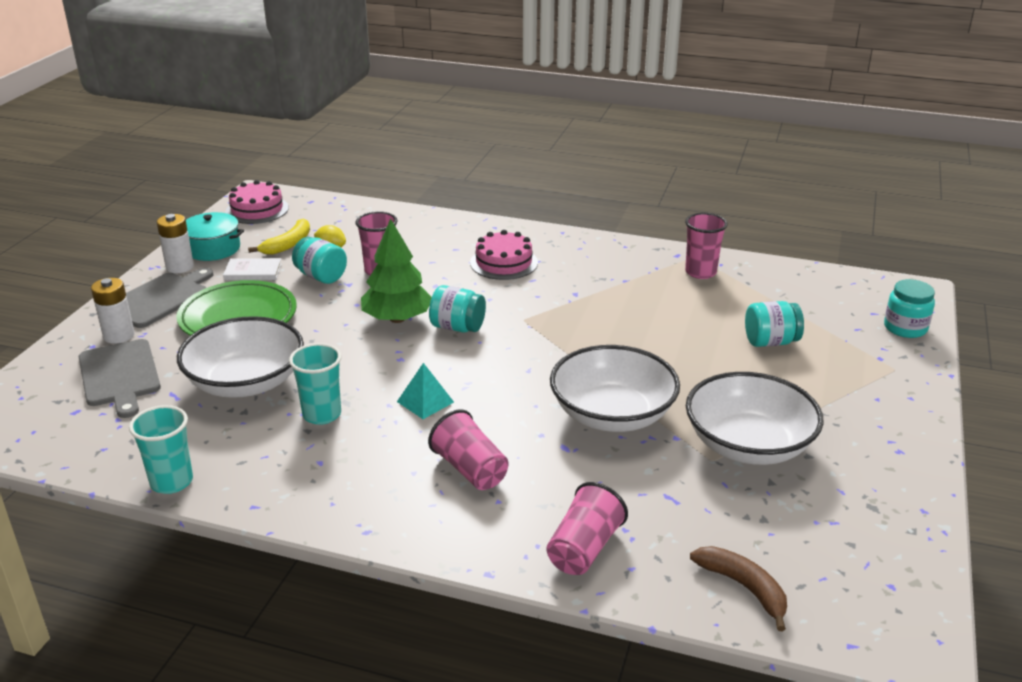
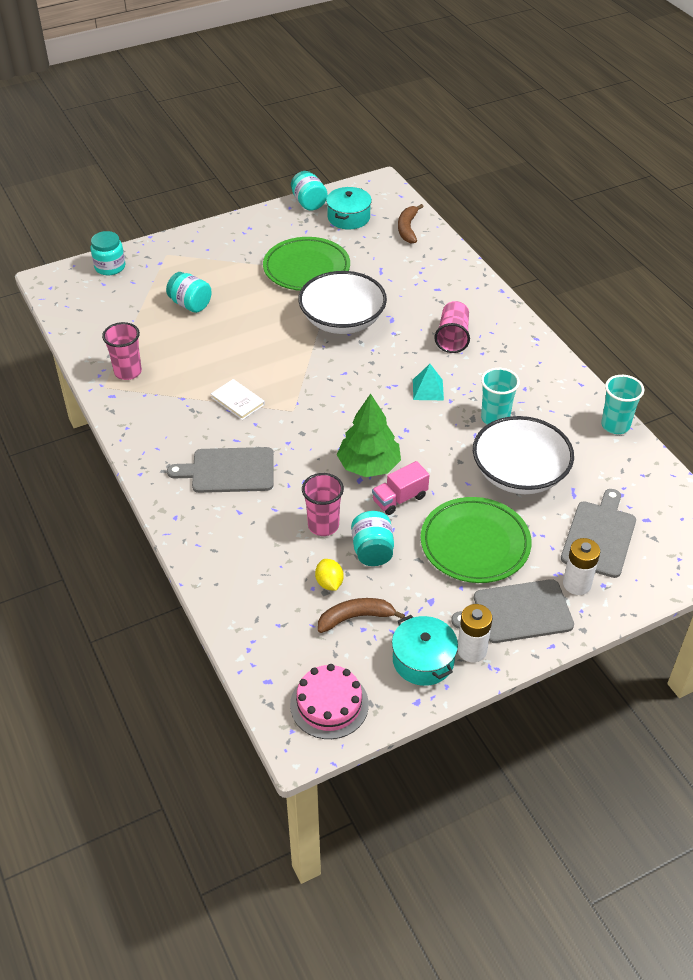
camera: 135 degrees left, 15 degrees up
white book [223,258,282,281] -> white book moved to [211,379,265,420]
yellow banana [248,218,310,255] -> brown banana [318,598,405,633]
turquoise jar [429,285,486,332] -> turquoise jar moved to [291,171,328,211]
pink cake [470,230,538,280] -> grey cutting board [167,447,274,493]
pink cup [546,482,628,575] -> none
white bowl [686,372,824,465] -> green plate [263,237,350,291]
none -> turquoise pot [326,187,372,230]
none -> pink truck [372,461,429,515]

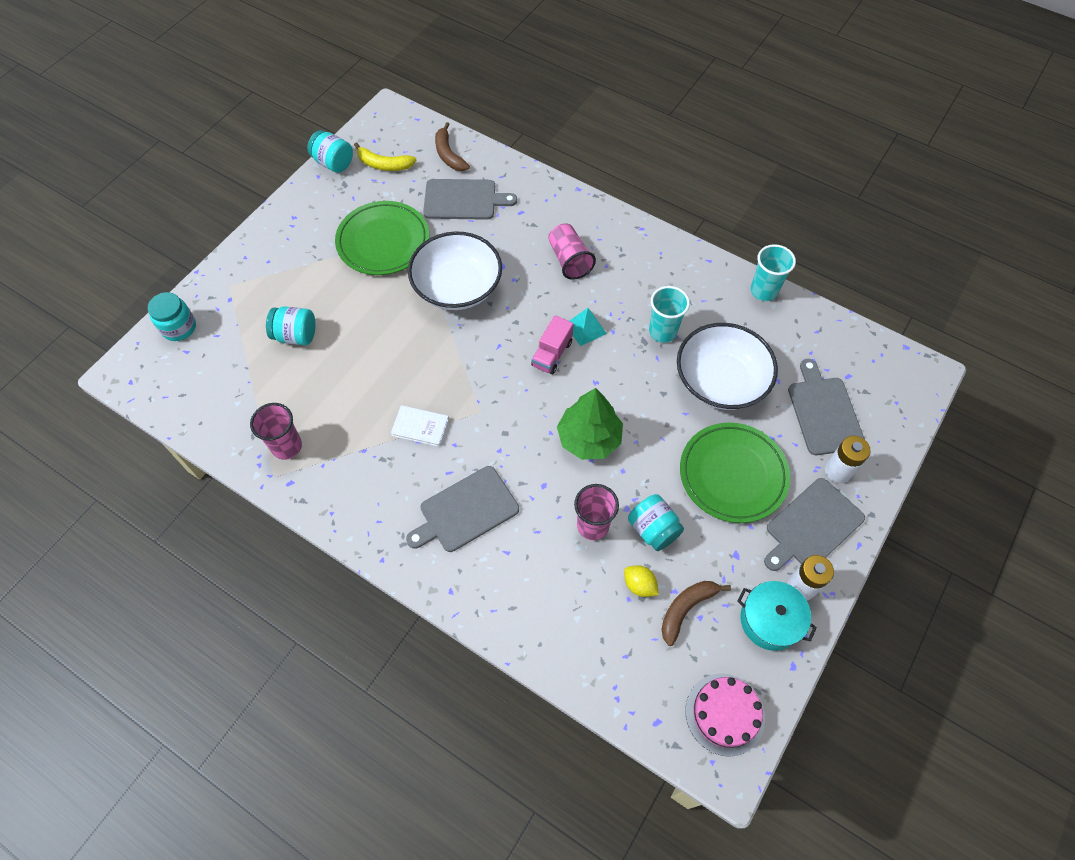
camera: 30 degrees left, 15 degrees up
turquoise pot [326,187,372,230] -> yellow banana [354,142,416,171]
pink truck [372,461,429,515] -> pink truck moved to [531,315,574,374]
none -> grey cutting board [423,179,517,220]

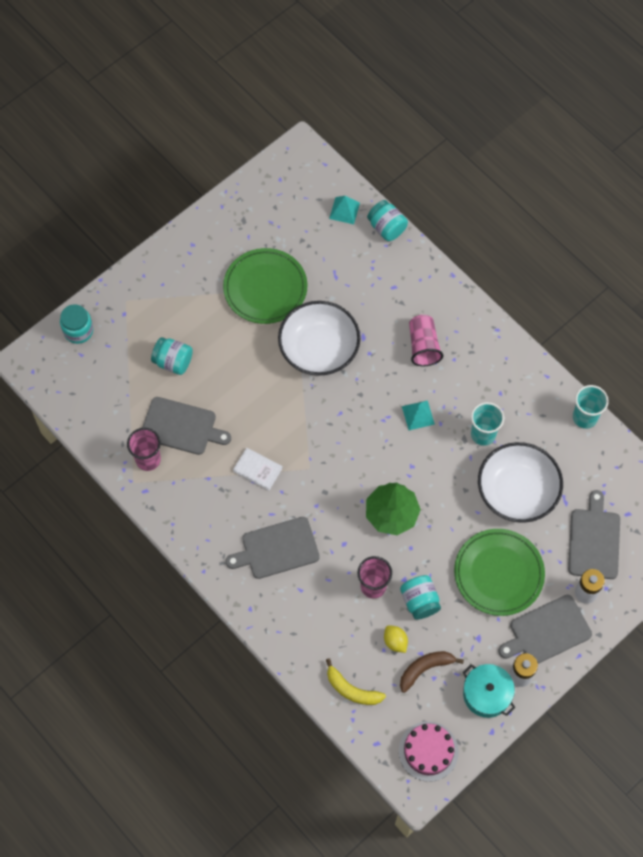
camera: 15 degrees right, 5 degrees up
turquoise jar [307,130,353,173] -> turquoise jar moved to [367,200,408,241]
yellow banana [354,142,416,171] -> yellow banana moved to [326,658,386,705]
grey cutting board [423,179,517,220] -> grey cutting board moved to [142,397,231,455]
brown banana [435,122,470,171] -> turquoise pyramid [329,196,360,224]
pink truck [531,315,574,374] -> none

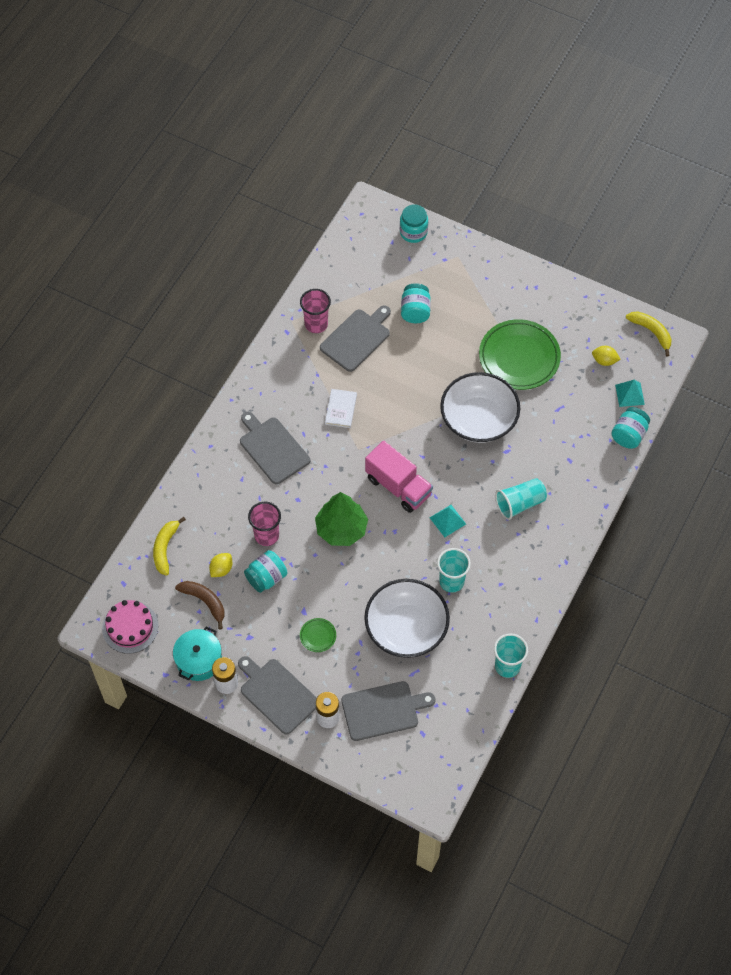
camera: 70 degrees right, 5 degrees down
grey cutting board [142,397,231,455] -> grey cutting board turned 135 degrees counterclockwise [320,305,391,372]
pink cup [409,315,443,366] -> turquoise cup [495,478,547,520]
green plate [454,529,545,616] -> green plate [300,618,336,652], size x0.41
none -> pink truck [365,441,433,513]
none -> yellow lemon [592,346,621,366]
none -> yellow banana [626,311,671,357]

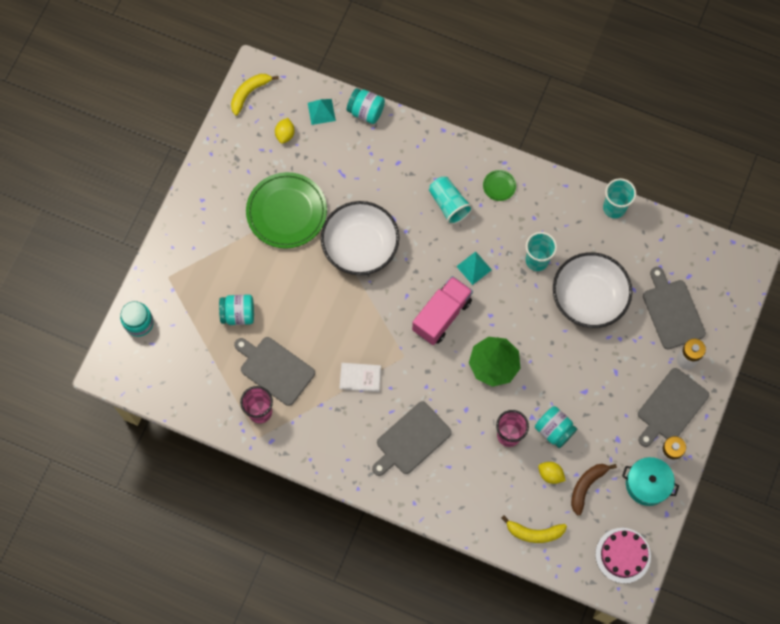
camera: 95 degrees left, 10 degrees up
green plate [300,618,336,652] -> green plate moved to [483,170,516,201]

